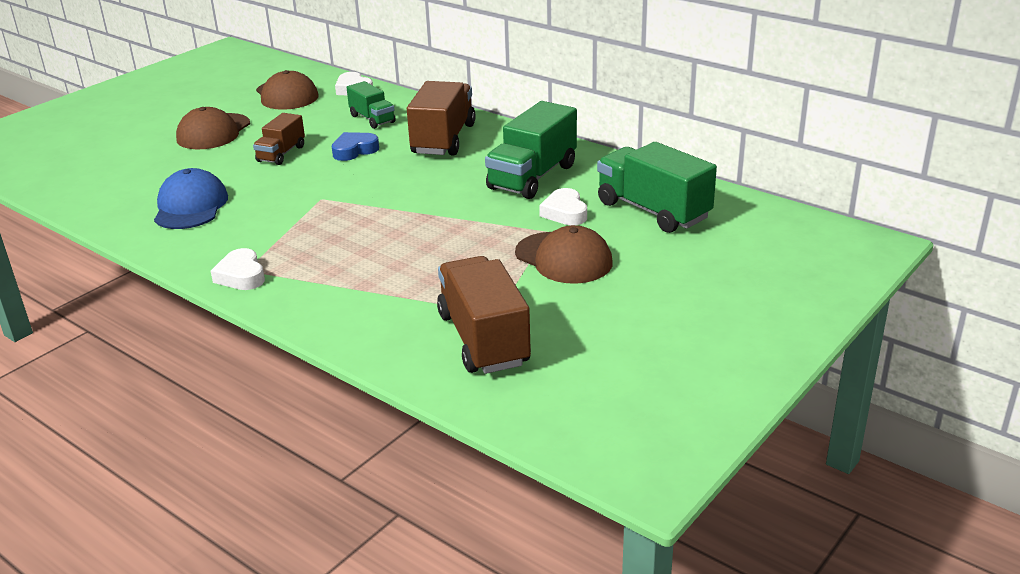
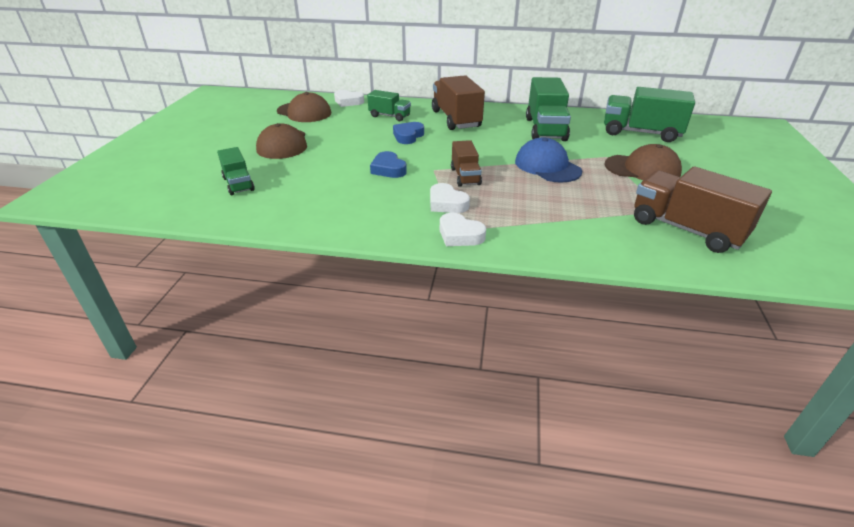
camera: 30 degrees left, 5 degrees up
blue cap [154,168,228,229] -> blue cap moved to [515,138,582,183]
brown truck [253,113,305,165] -> brown truck moved to [451,140,482,187]
white heart [539,188,587,225] -> white heart moved to [430,183,470,213]
none -> green truck [217,147,255,195]
none -> blue heart [370,151,407,178]

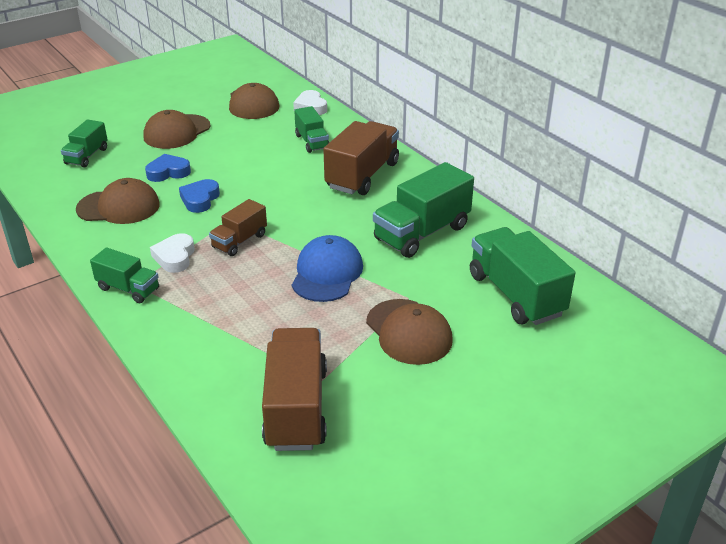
camera: 45 degrees right, 0 degrees up
blue heart [393,122,424,144] -> blue heart moved to [145,154,191,182]
white heart [440,213,486,246] -> green truck [90,247,159,303]
none -> brown cap [76,178,160,224]

